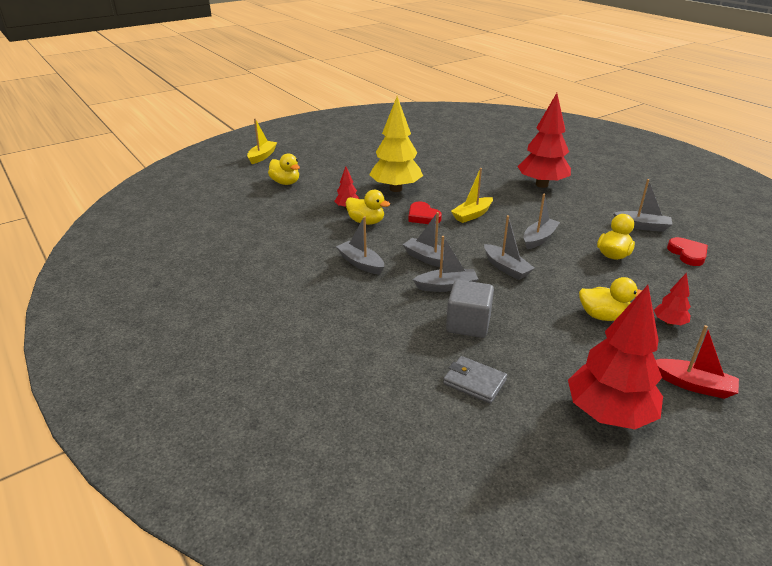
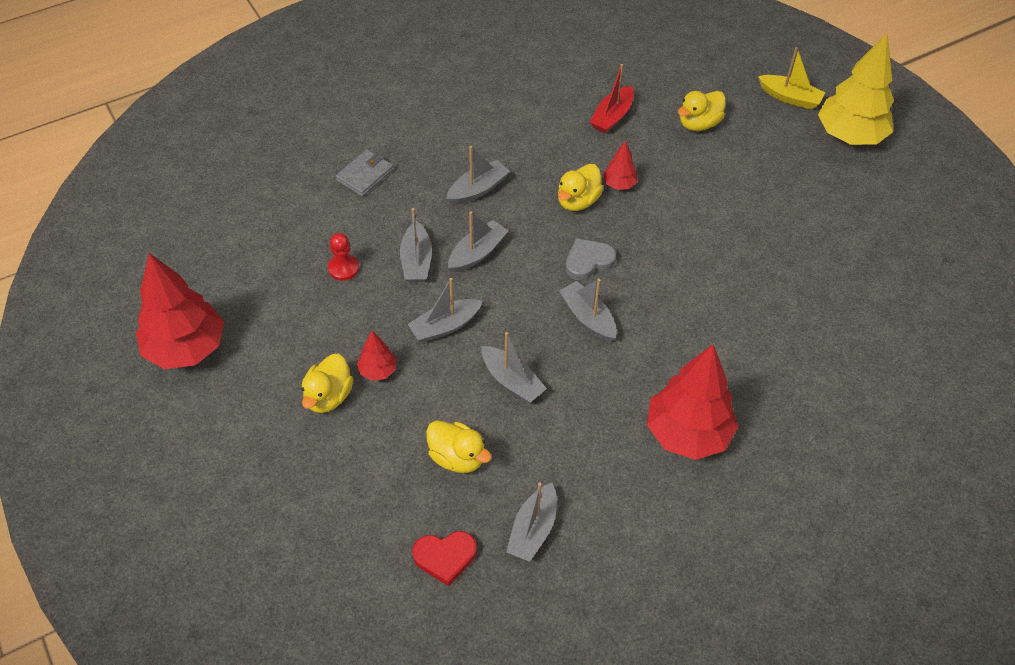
camera: 95 degrees right, 20 degrees up
yellow tree [369,96,423,192] -> yellow tree moved to [818,33,894,145]
red heart [408,202,442,224] -> grey heart [565,238,616,280]
grey wallet [443,356,507,404] -> grey wallet moved to [336,149,393,197]
grey cube [446,280,494,338] -> red pawn [328,233,359,281]
yellow boat [451,168,493,223] -> grey boat [559,279,617,342]
red tree [654,273,691,326] -> red tree moved to [357,331,397,381]
red boat [656,325,739,399] -> red boat moved to [590,64,634,134]

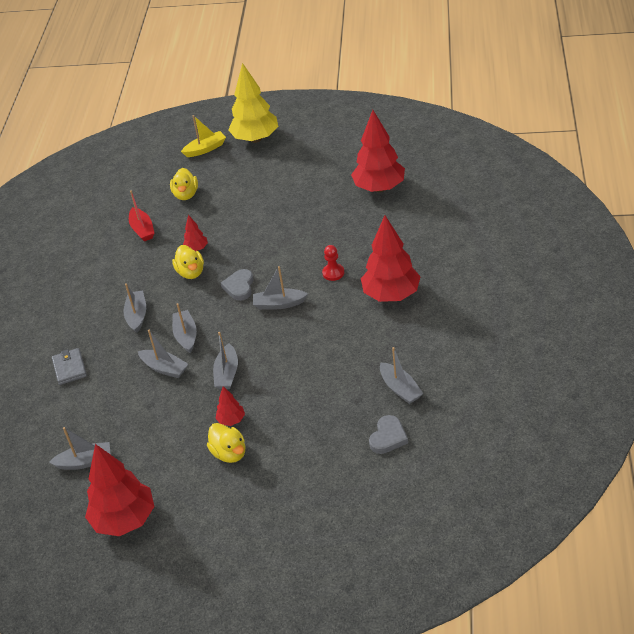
camera: 50 degrees left, 10 degrees down
red pawn [328,233,359,281] -> red pawn moved to [322,245,345,281]
red heart [412,531,477,586] -> grey heart [369,415,408,454]
yellow duck [426,421,492,473] -> none
grey boat [481,332,547,403] -> grey boat moved to [49,427,111,470]
none -> red tree [351,110,405,192]

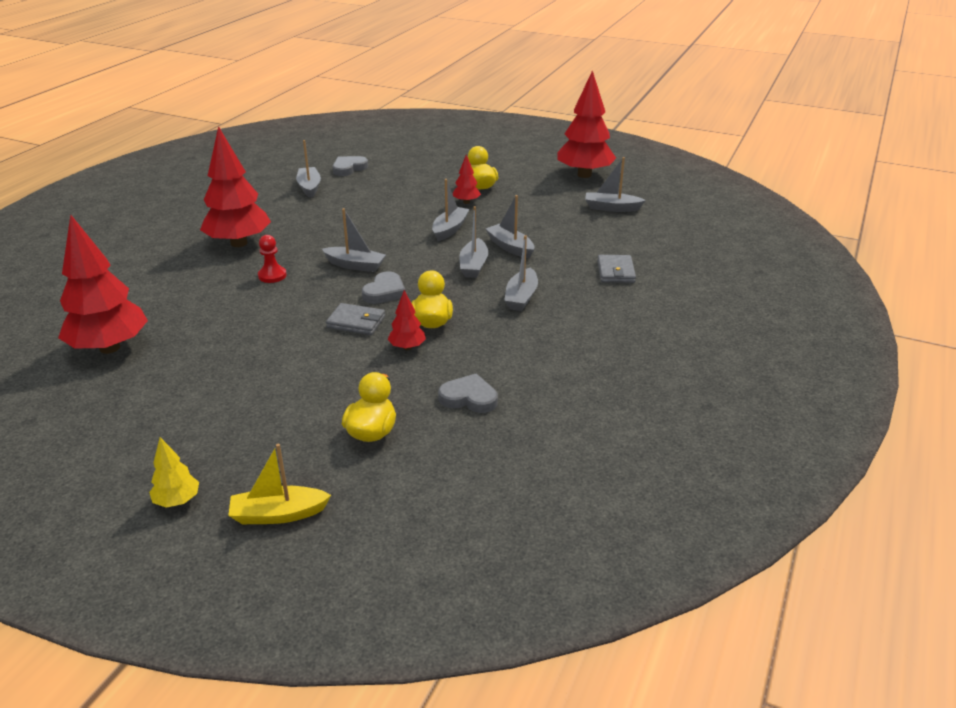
camera: 165 degrees left, 10 degrees down
red boat [129,190,154,241] -> grey heart [438,374,498,413]
yellow tree [228,63,278,143] -> yellow tree [149,437,199,508], size x0.46
none -> grey wallet [326,303,385,335]

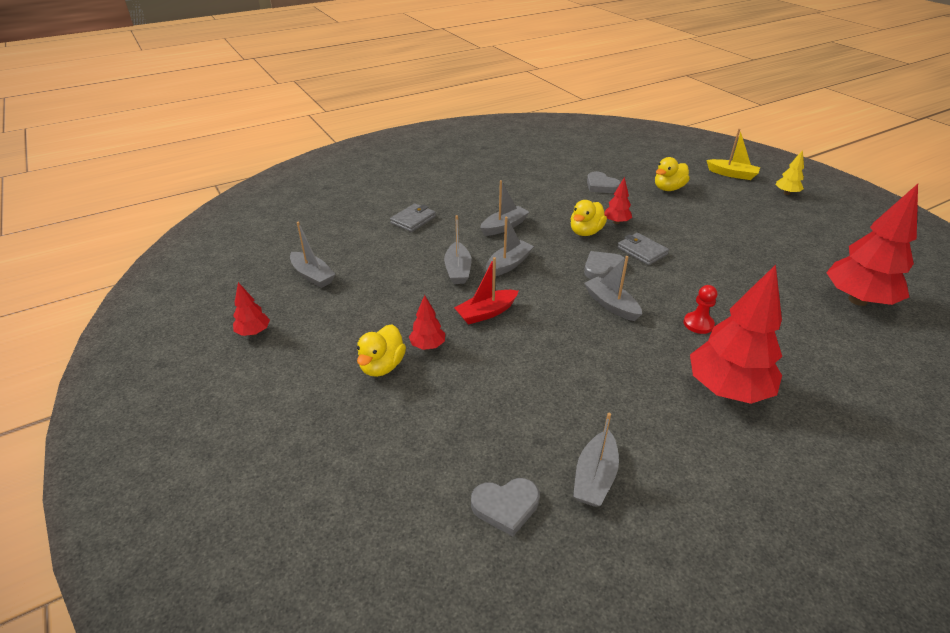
camera: 145 degrees left, 5 degrees up
grey boat [432,179,470,241] -> red boat [454,257,519,325]
red tree [557,70,616,178] -> red tree [233,282,270,336], size x0.46

